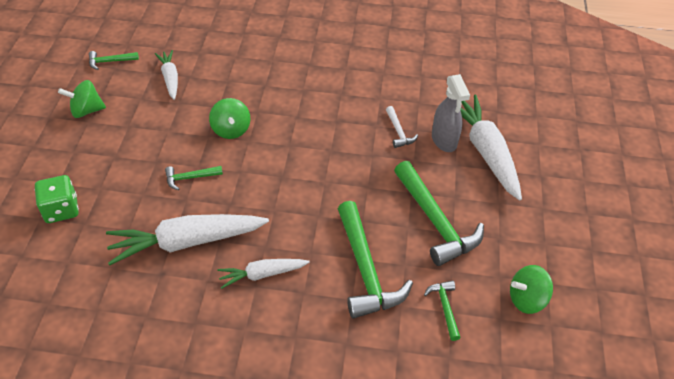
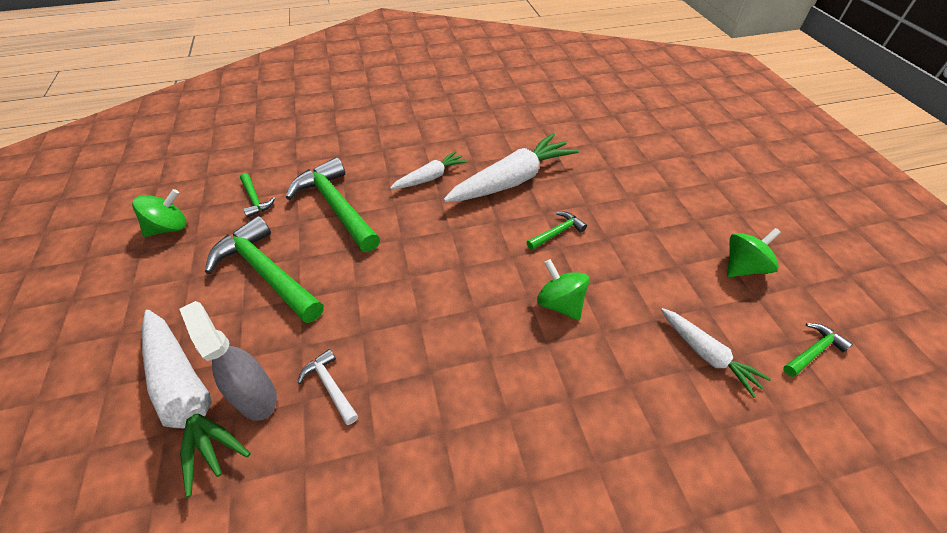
camera: 160 degrees right, 0 degrees up
green dice [35,175,79,223] -> none

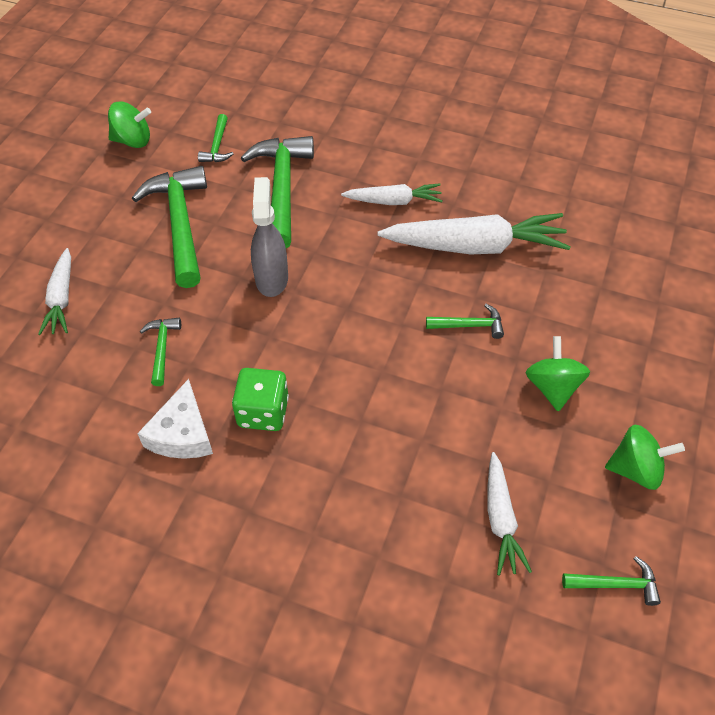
camera: 35 degrees right, 5 degrees up
white carrot [142,310,251,497] -> white carrot [38,248,71,335], size x0.56
grey spray bottle [180,301,277,421] -> grey spray bottle moved to [251,177,288,297]
white hammer [298,349,358,425] -> green hammer [140,318,181,386]
green spinning top [537,259,590,321] -> green spinning top moved to [526,336,590,411]
none -> white cheese [137,379,213,459]
none -> green dice [232,368,289,431]

